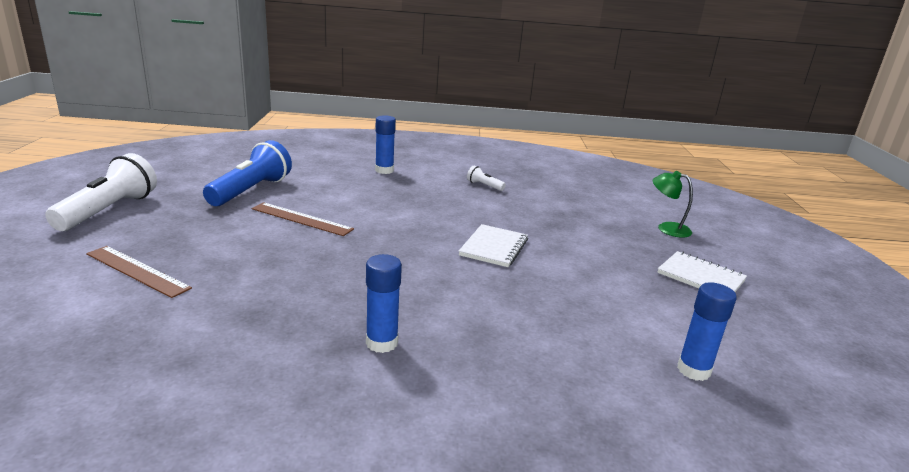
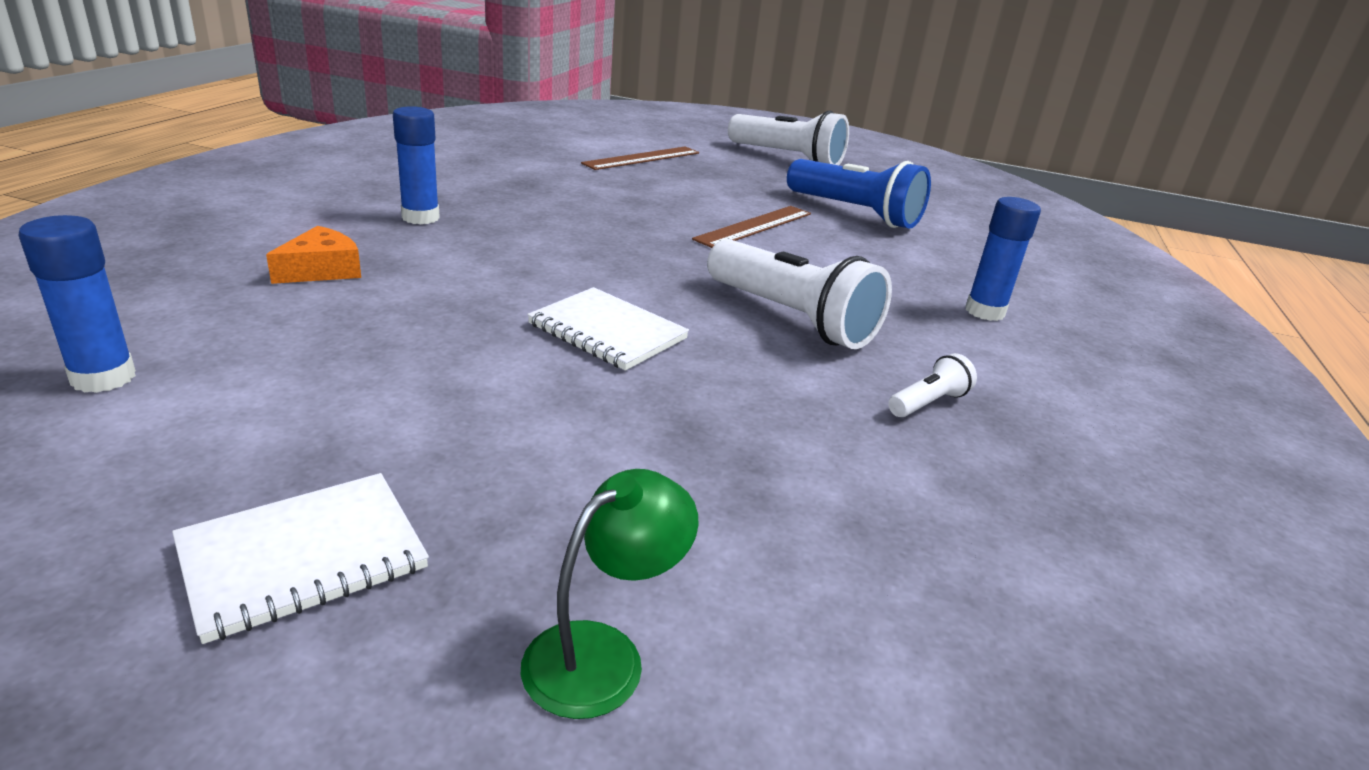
camera: 105 degrees right, 5 degrees up
none -> orange cheese [266,226,361,284]
none -> white flashlight [707,239,892,349]

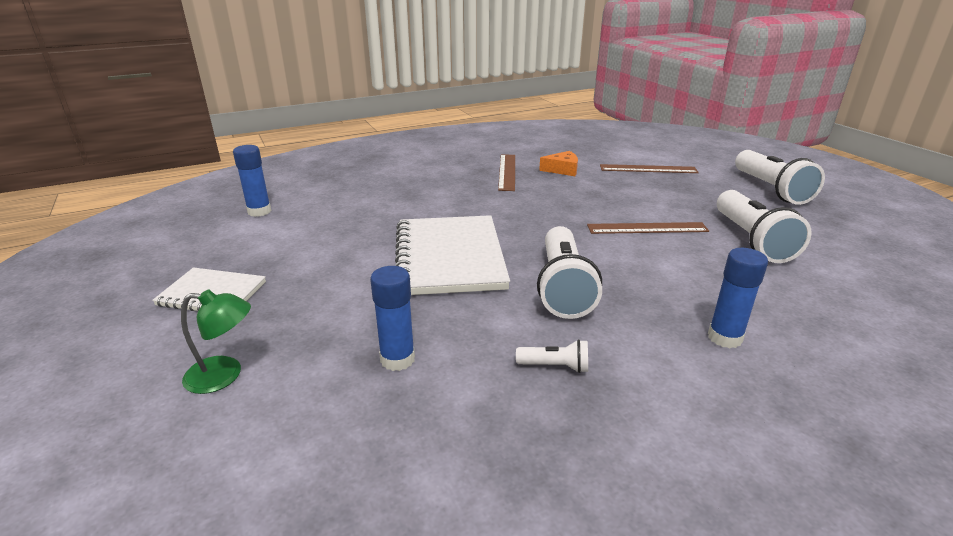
camera: 50 degrees right, 0 degrees up
orange cheese [266,226,361,284] -> orange cheese moved to [539,151,578,176]
blue glue stick [393,106,440,225] -> blue glue stick moved to [370,266,415,371]
white notebook [527,287,689,371] -> white notebook [395,215,510,295], size x1.78
blue flashlight [787,159,931,229] -> white flashlight [717,190,812,263]
none -> brown ruler [498,154,515,191]

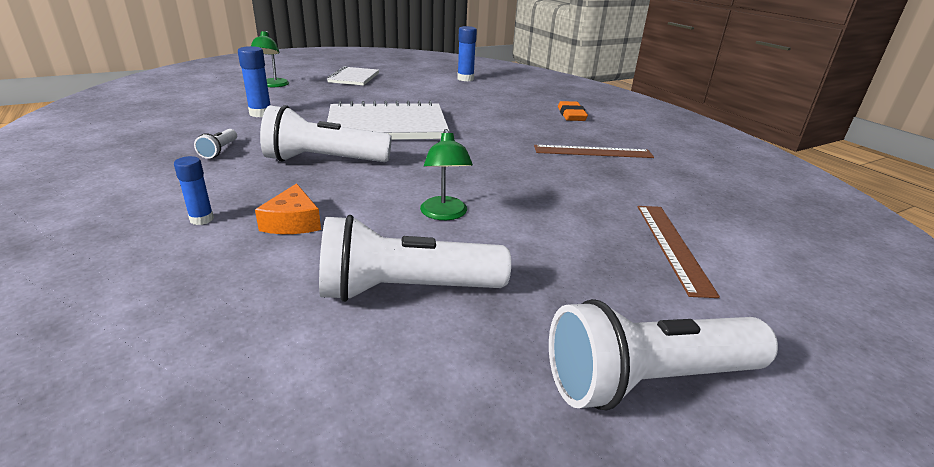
camera: 85 degrees right, 0 degrees up
orange cheese [539,151,578,176] -> orange cheese moved to [255,183,321,234]
brown ruler [587,222,709,234] -> green lamp [420,129,473,220]
blue glue stick [708,248,768,348] -> blue glue stick [174,156,214,225], size x0.66
none -> orange eraser [558,101,588,121]

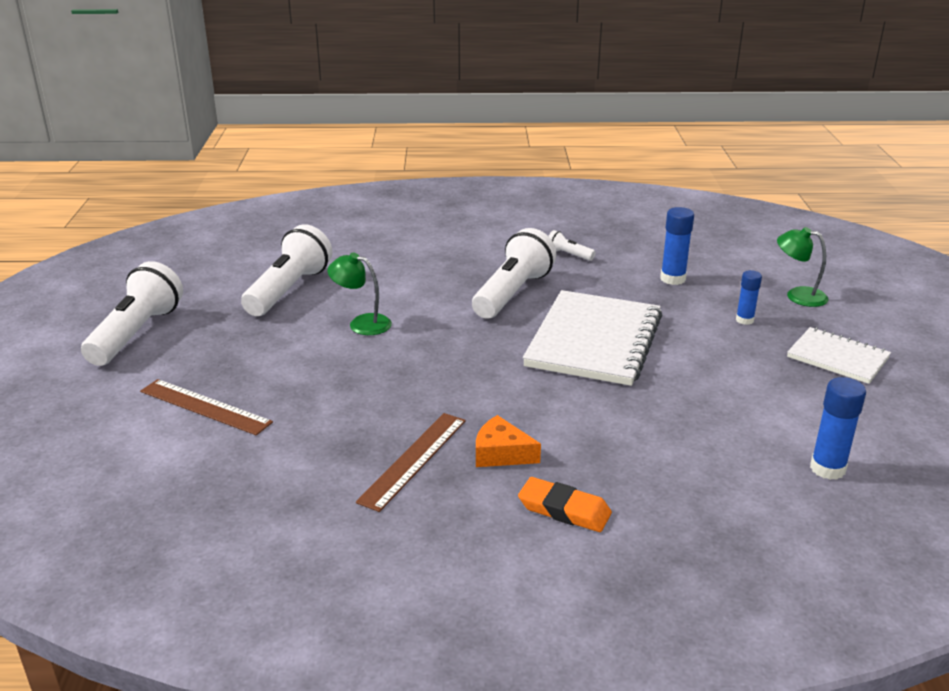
camera: 120 degrees right, 0 degrees up
blue glue stick [174,156,214,225] -> blue glue stick moved to [736,270,762,325]
orange cheese [255,183,321,234] -> orange cheese moved to [476,415,541,467]

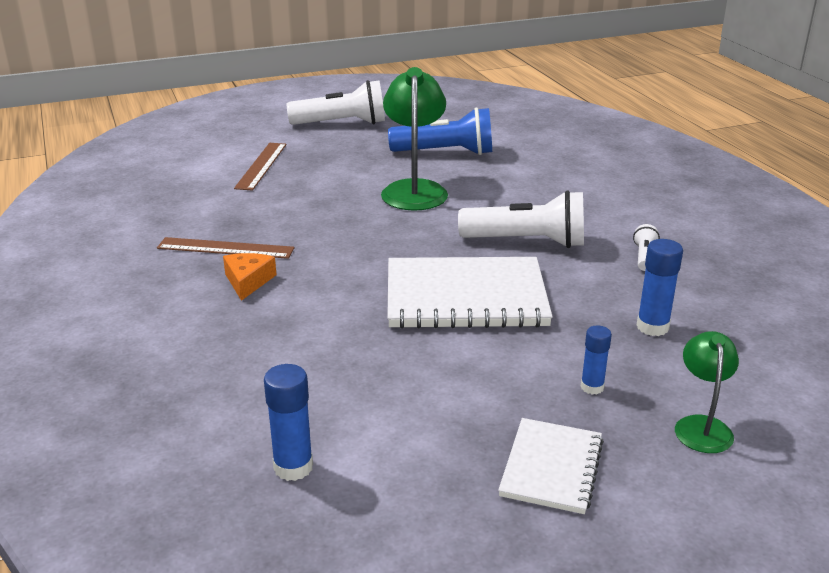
camera: 70 degrees right, 0 degrees up
white flashlight [241,224,332,316] -> blue flashlight [388,108,492,155]
green lamp [327,253,392,335] -> green lamp [381,67,448,211], size x1.76
orange eraser [518,477,612,532] -> none

